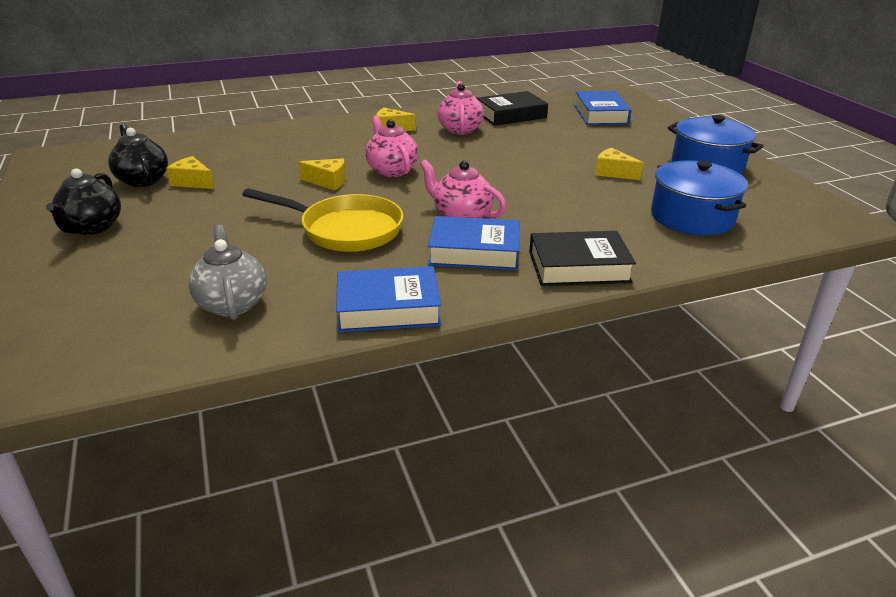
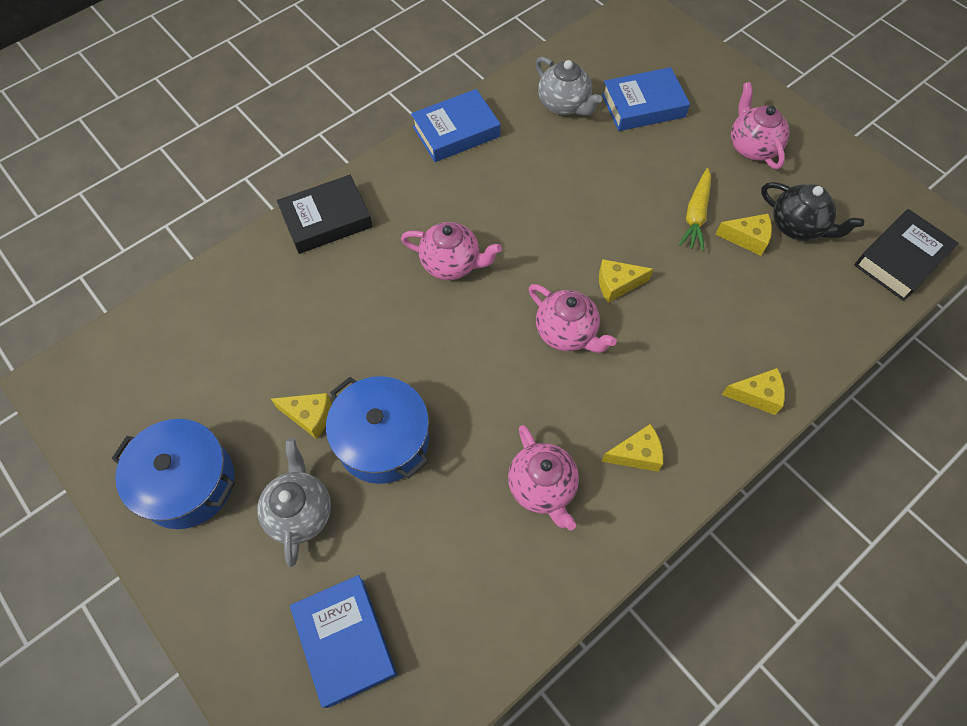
camera: 160 degrees right, 30 degrees up
black teapot [46,168,121,235] -> pink teapot [731,82,790,169]
yellow pan [242,188,403,252] -> none
blue book [428,216,520,270] -> blue book moved to [602,67,690,131]
black book [477,91,548,126] -> black book moved to [854,209,959,301]
blue pot [651,160,748,235] -> blue pot moved to [326,376,429,484]
none -> grey teapot [257,438,331,567]
none -> yellow carrot [679,168,711,251]
none -> yellow cheese [721,368,785,415]

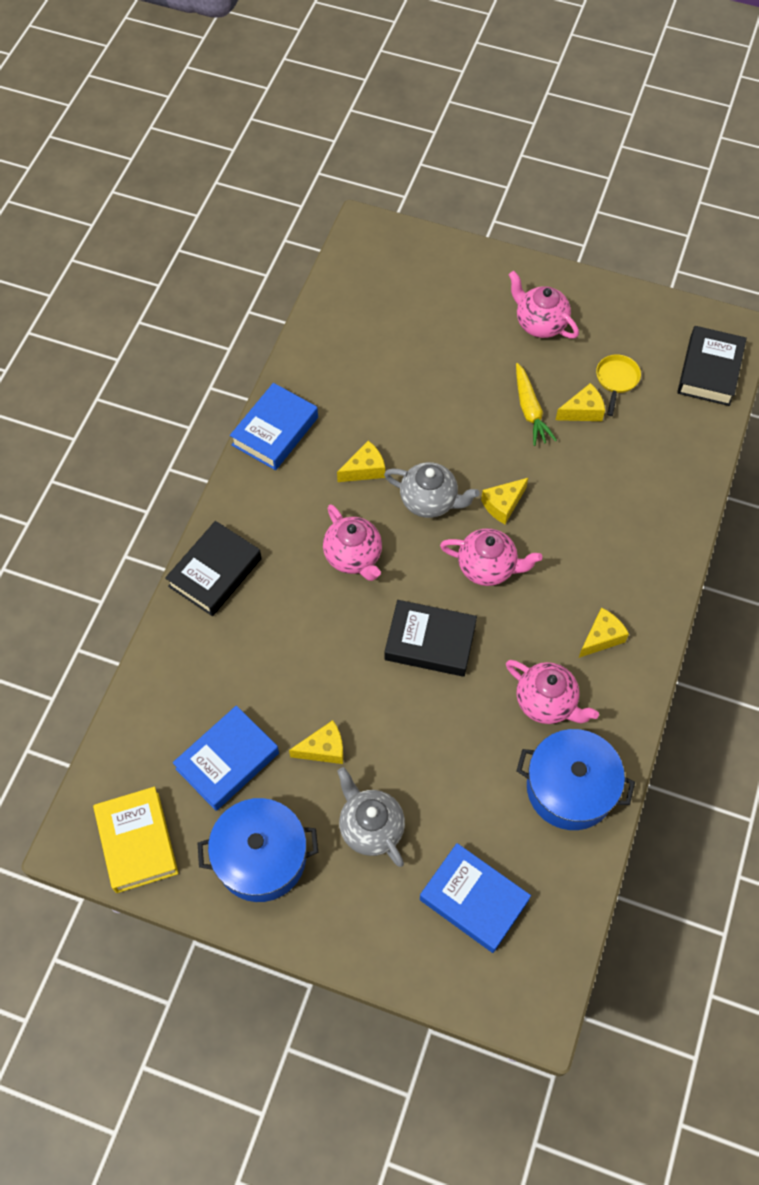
camera: 30 degrees left, 0 degrees up
blue pot [326,376,429,484] -> blue pot moved to [516,729,635,830]
pink teapot [401,222,502,280] -> pink teapot turned 75 degrees clockwise [323,504,382,581]
grey teapot [535,57,602,116] -> grey teapot moved to [384,462,479,518]
blue book [602,67,690,131] -> blue book moved to [173,706,279,811]
yellow cheese [721,368,785,415] -> yellow cheese moved to [337,441,385,482]
black teapot [761,182,864,241] -> yellow pan [596,354,641,416]
none -> yellow book [93,787,179,893]
none -> black book [385,600,477,677]

